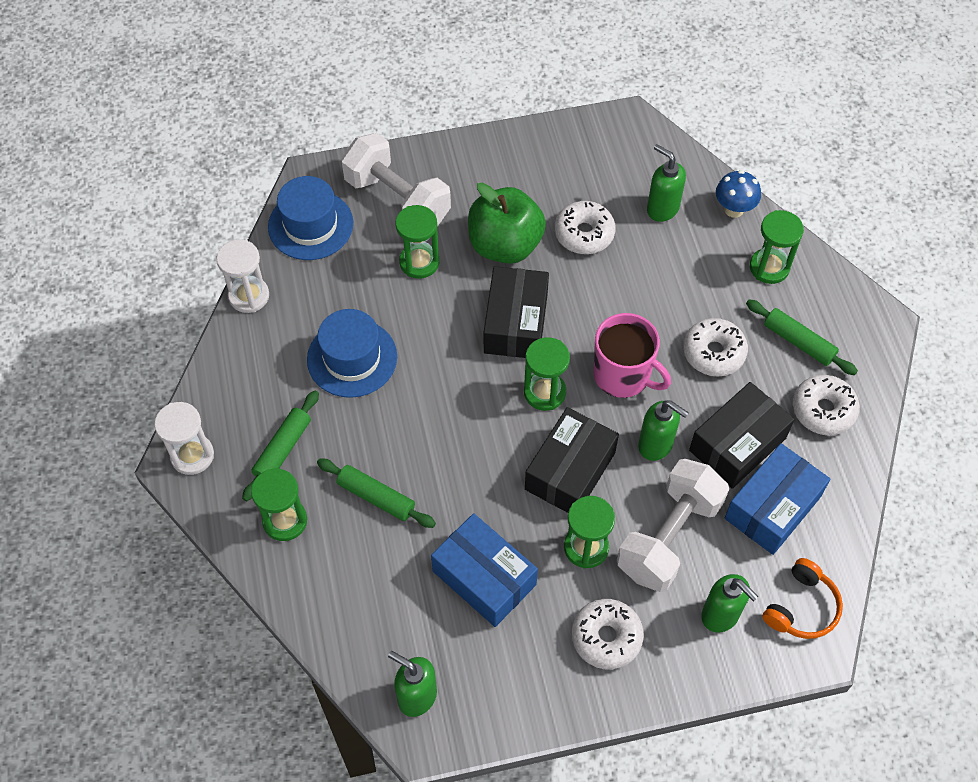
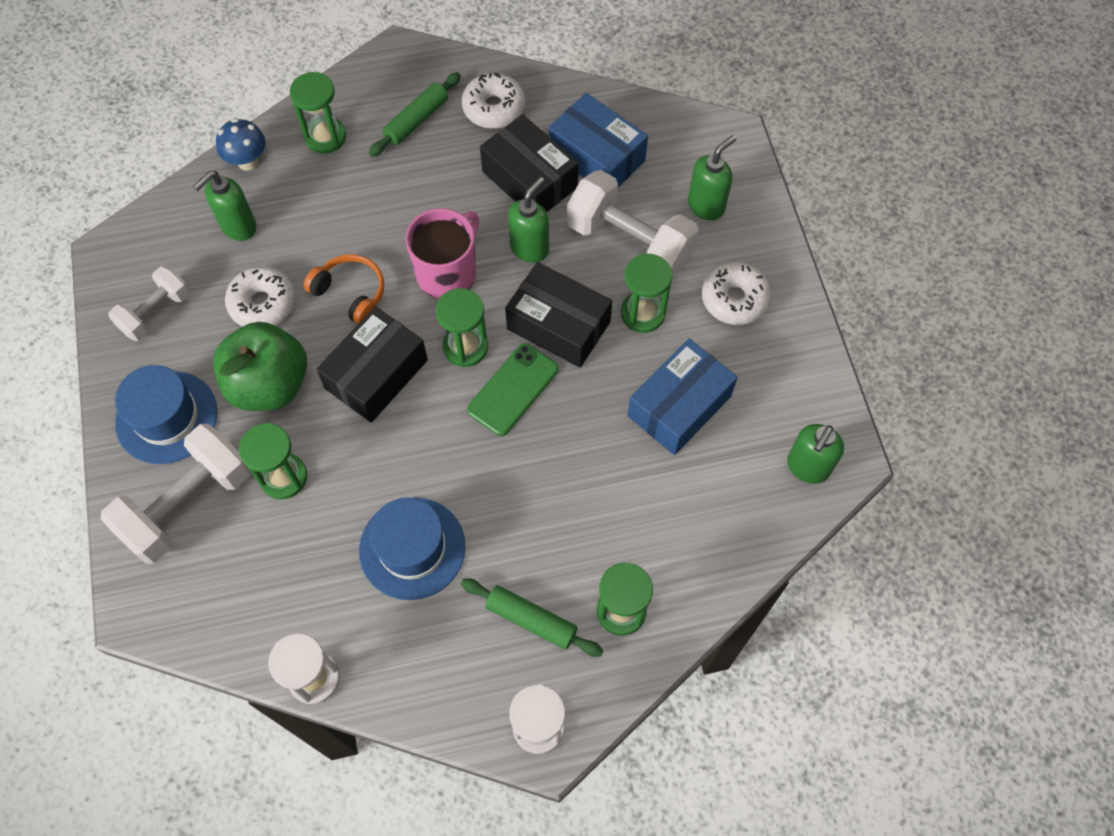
camera: 90 degrees left, 5 degrees up
blue hat [268,176,353,260] -> blue hat moved to [115,365,218,464]
green rolling pin [317,458,436,528] -> none
black box [484,266,549,358] -> black box turned 60 degrees counterclockwise [316,307,428,423]
white donut [683,318,748,377] -> none
orange headphones [762,558,843,639] -> orange headphones moved to [304,254,384,325]
none -> white dumbbell [108,266,190,341]
none -> green phone [467,343,559,436]

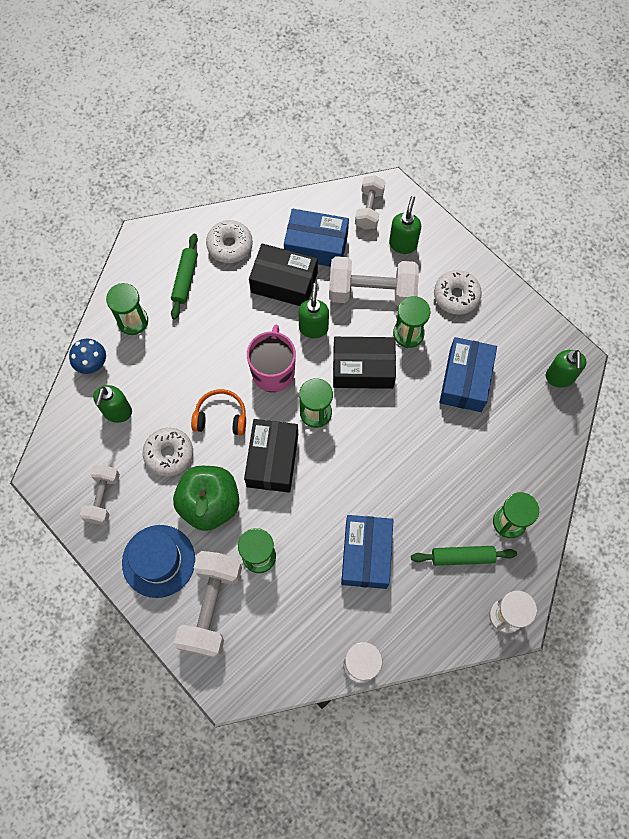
camera: 30 degrees left, 5 degrees up
blue hat [359,497,466,600] -> blue box [341,515,394,589]
green phone [467,343,559,436] -> none
none -> white dumbbell [355,175,385,230]

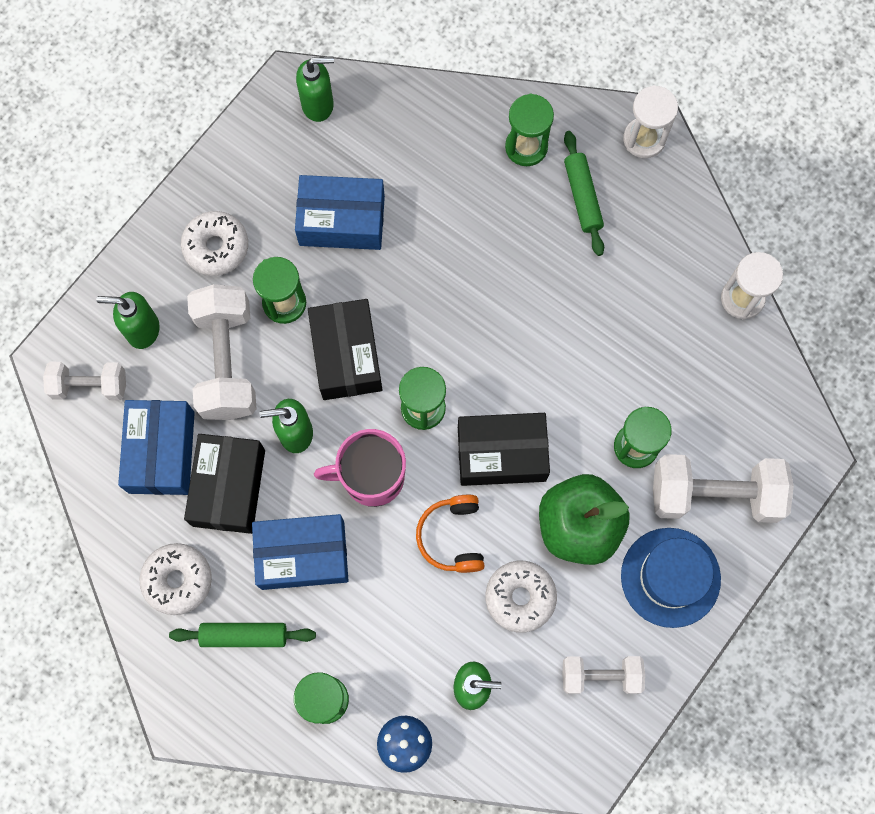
camera: 100 degrees left, 5 degrees up
blue box [341,515,394,589] -> blue box moved to [252,514,348,590]

